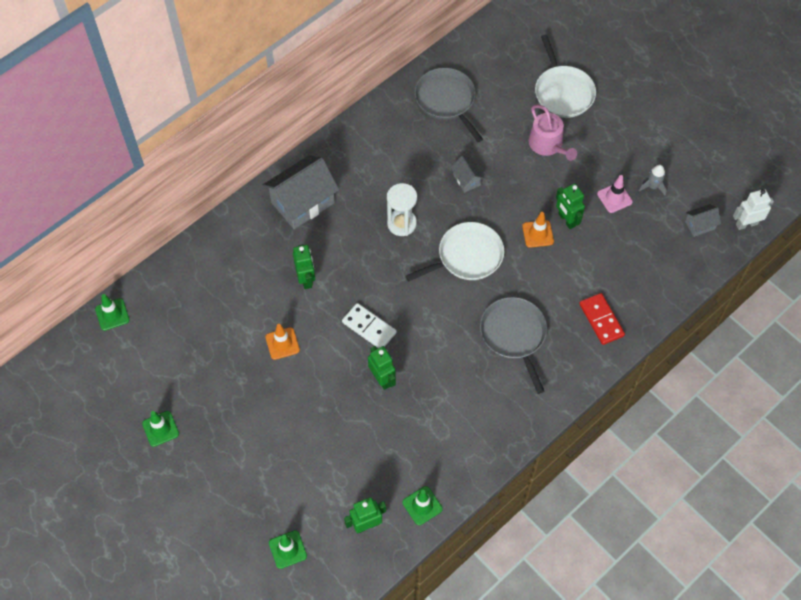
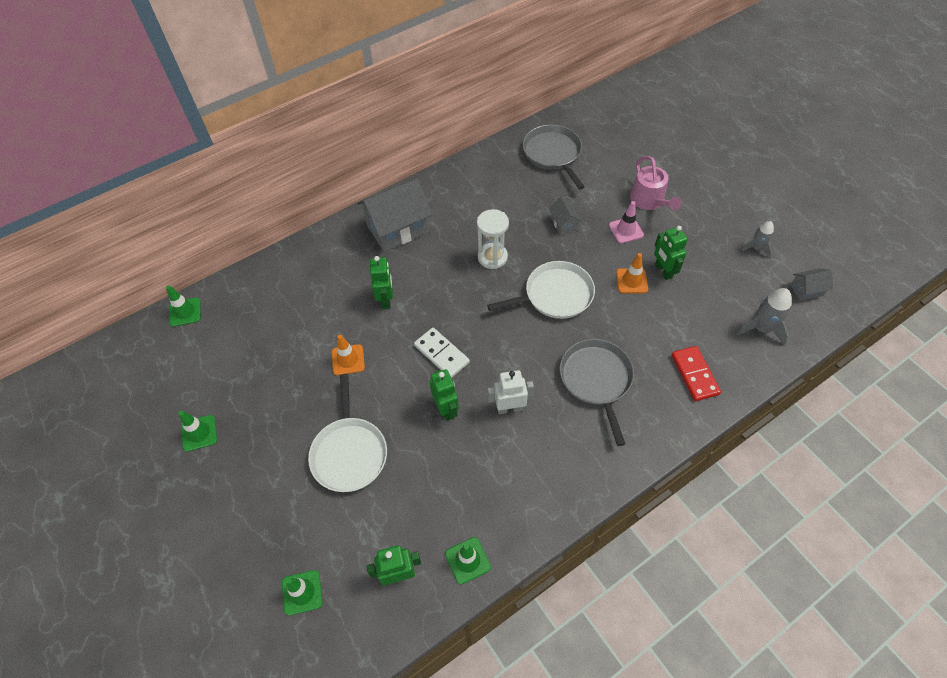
camera: 10 degrees right, 5 degrees down
white pan [535,35,596,118] -> white pan moved to [308,374,387,492]
pink traffic cone [597,175,633,213] -> pink traffic cone moved to [609,201,644,244]
white robot [733,189,774,230] -> white robot moved to [488,370,534,414]
none -> grey rocket [737,288,792,345]

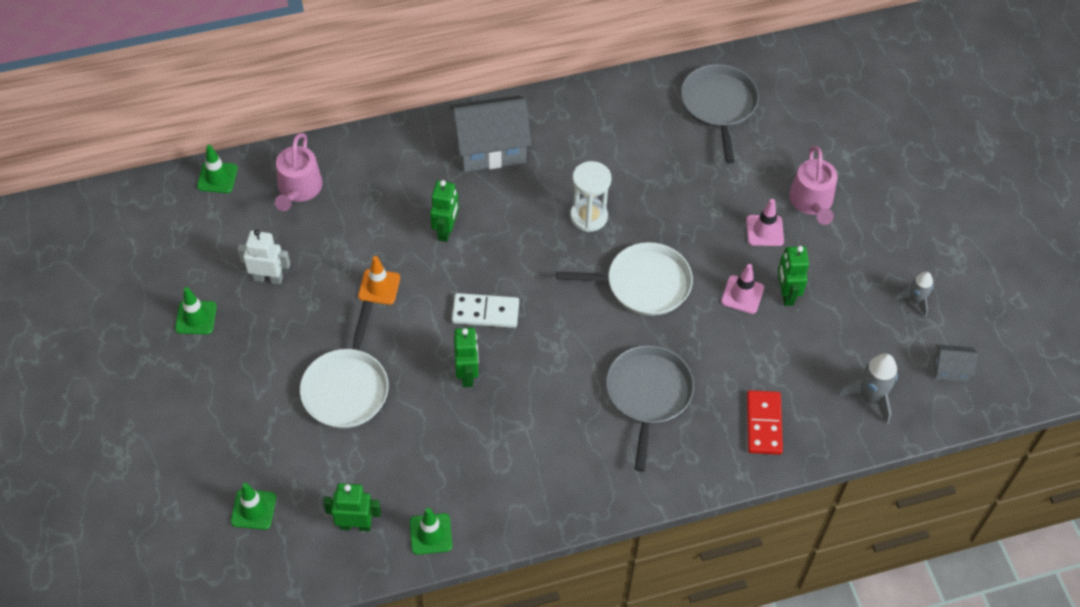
camera: 15 degrees right, 0 degrees up
white domino [414,328,470,378] -> white domino turned 60 degrees counterclockwise [452,293,519,328]
white robot [488,370,534,414] -> white robot moved to [237,230,290,284]
grey house [549,197,582,235] -> none
orange traffic cone [616,253,648,293] -> pink traffic cone [721,264,764,314]
none -> pink watering can [275,133,323,211]

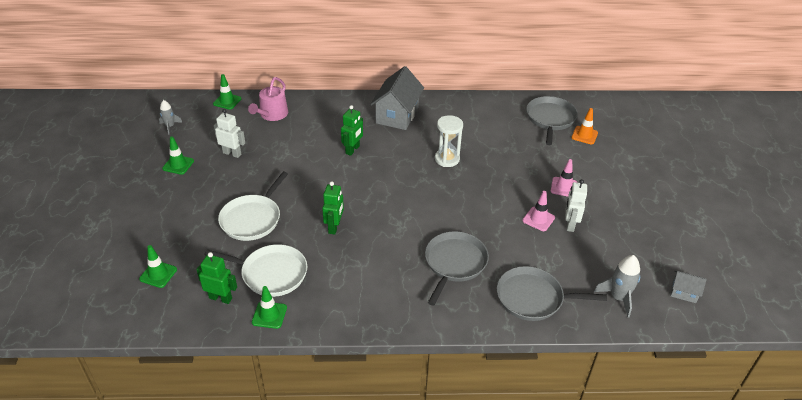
camera: 15 degrees right, 15 degrees down
orange traffic cone [358,256,400,305] -> orange traffic cone moved to [571,108,598,145]
grey house [449,95,532,172] -> grey house turned 75 degrees counterclockwise [370,66,424,130]
white domino [452,293,519,328] -> none
white pan [556,242,693,316] -> white pan moved to [204,244,307,297]
red domino [747,390,783,455] -> grey pan [497,266,607,321]
green robot [778,246,809,306] -> white robot [565,179,587,232]
pink watering can [789,146,837,225] -> none
grey rocket [895,272,933,317] -> grey rocket moved to [159,100,182,135]

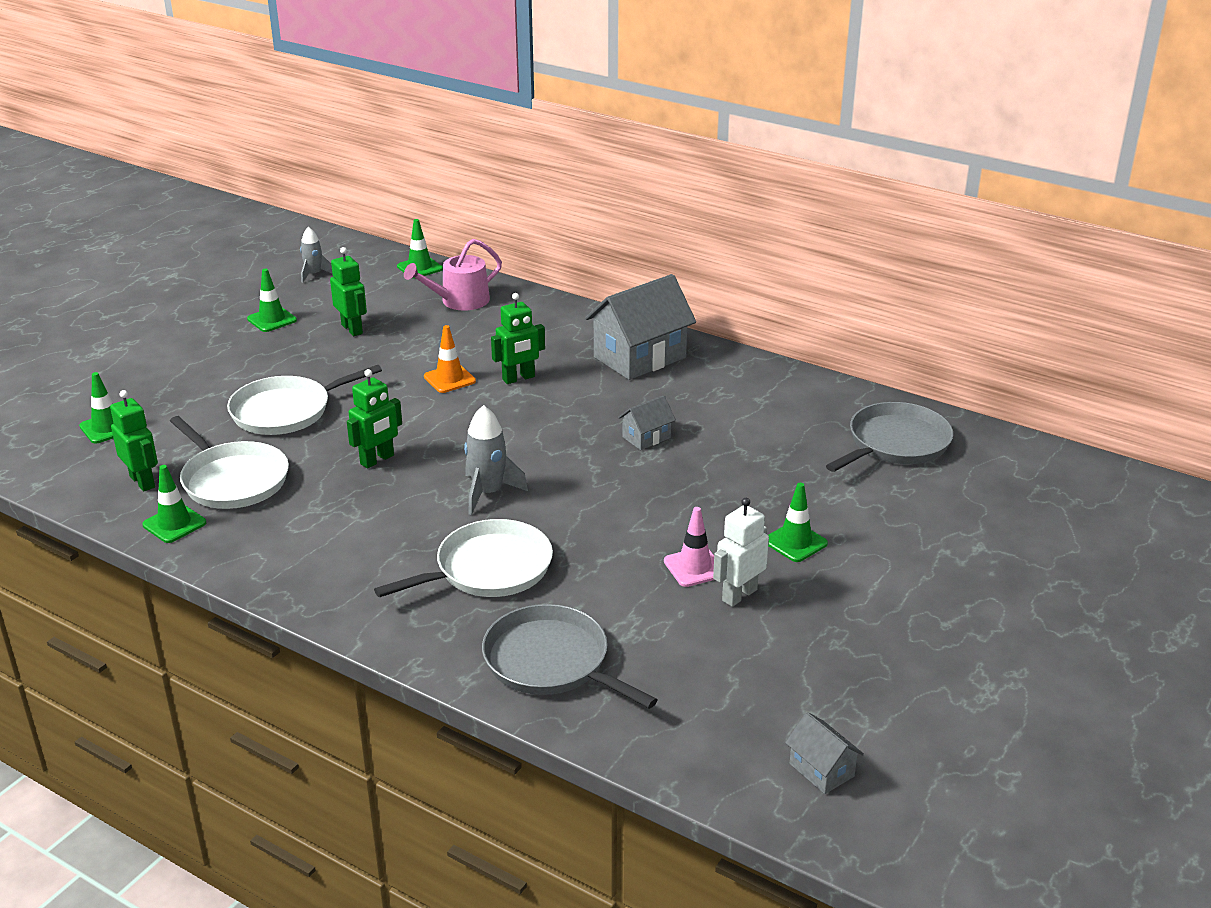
camera: 35 degrees right, 10 degrees down
white robot [214,109,245,158] -> green robot [330,247,367,336]
grey pan [425,231,489,305] -> white pan [374,519,553,597]
white hourglass [435,115,463,167] -> grey house [618,395,676,450]
pink traffic cone [551,159,577,197] -> green traffic cone [768,483,828,562]
orange traffic cone [571,108,598,145] -> orange traffic cone moved to [424,325,476,393]
grey rocket [594,255,640,317] -> grey rocket moved to [464,405,528,515]

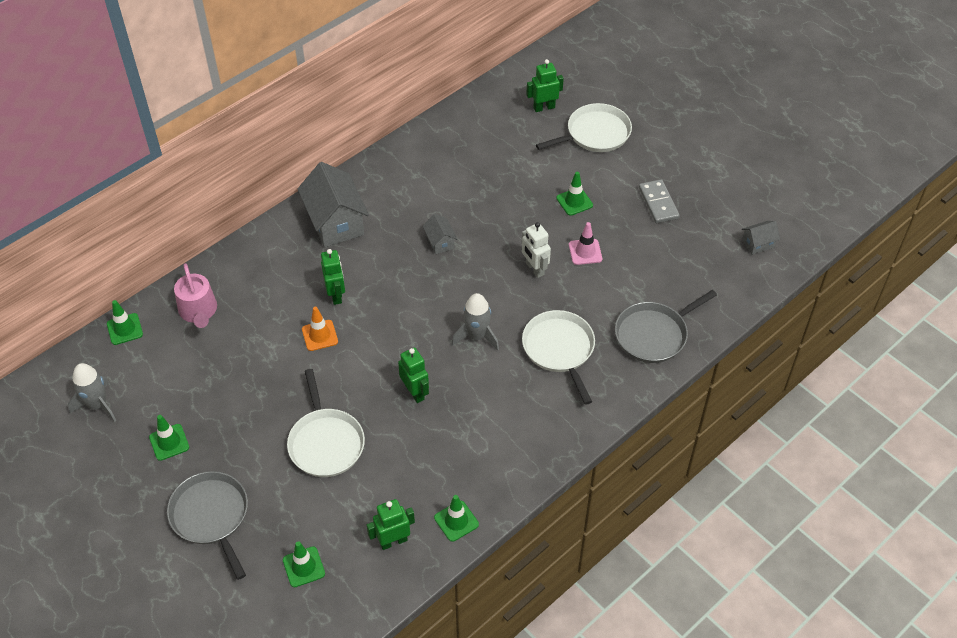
camera: 75 degrees left, 20 degrees up
white pan [170,416,289,509] -> white pan moved to [536,103,632,152]
grey rocket [300,227,332,283] -> grey rocket [68,363,117,422], size x1.54
green robot [330,247,367,336] -> green robot moved to [526,59,564,112]
white robot [713,498,769,607] -> white robot moved to [521,222,551,278]
grey pan [826,402,953,472] -> grey pan moved to [167,471,248,580]
none -> grey domino [639,179,680,223]

